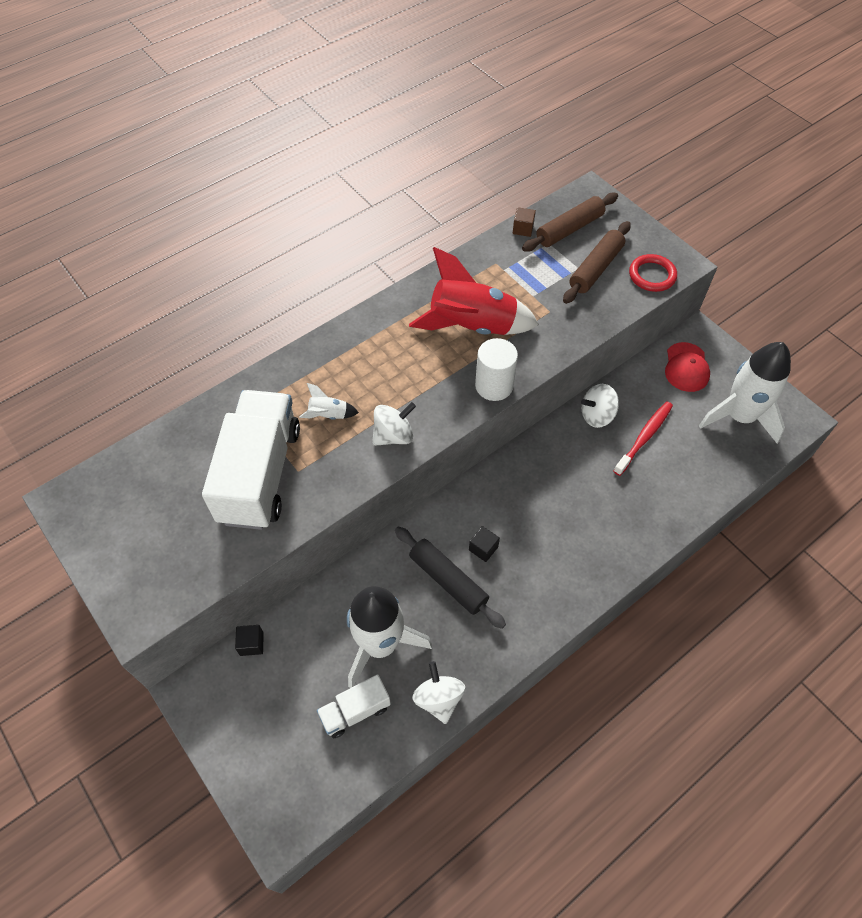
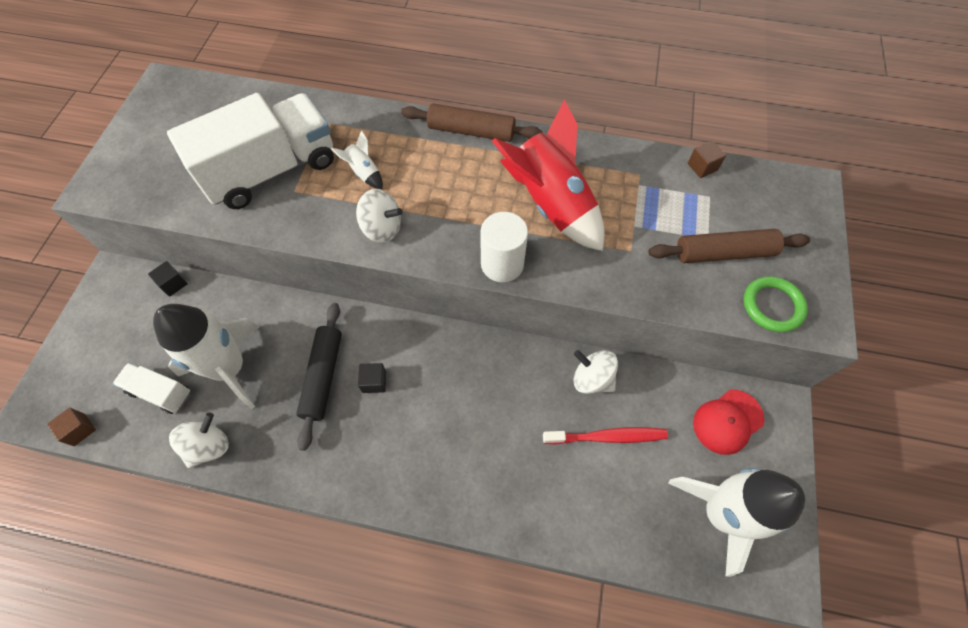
camera: 50 degrees right, 5 degrees up
brown rolling pin [522,193,618,252] -> brown rolling pin moved to [401,103,543,142]
red ring [629,254,677,292] -> green ring [743,276,808,332]
none -> brown cube [47,408,96,446]

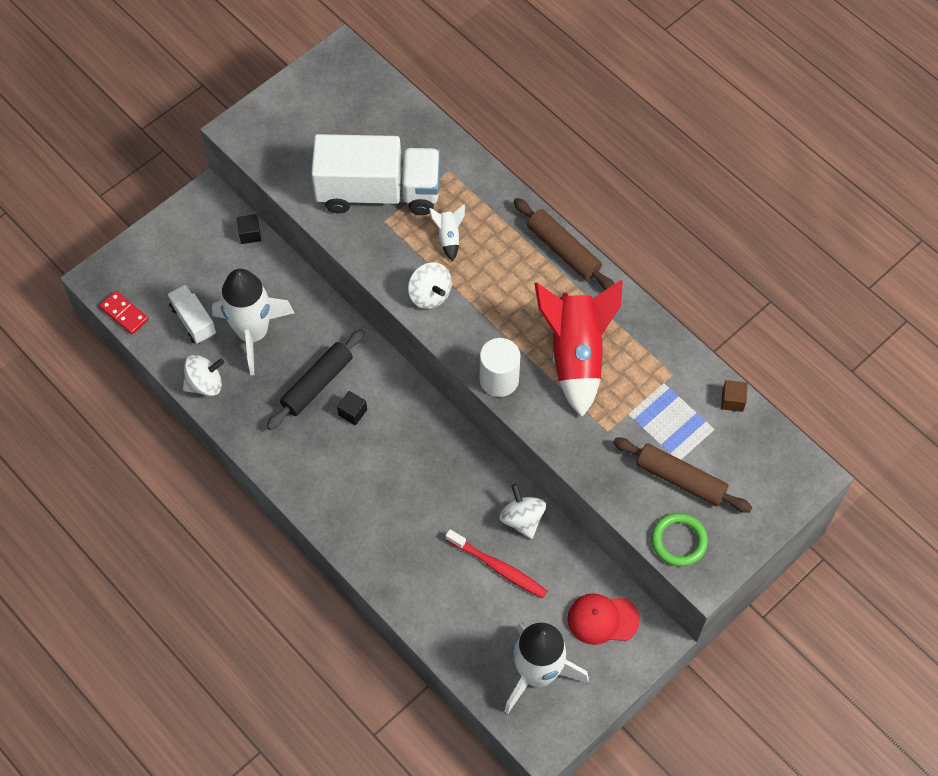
camera: 35 degrees right, 0 degrees up
brown cube [47,408,96,446] -> red domino [99,291,149,334]

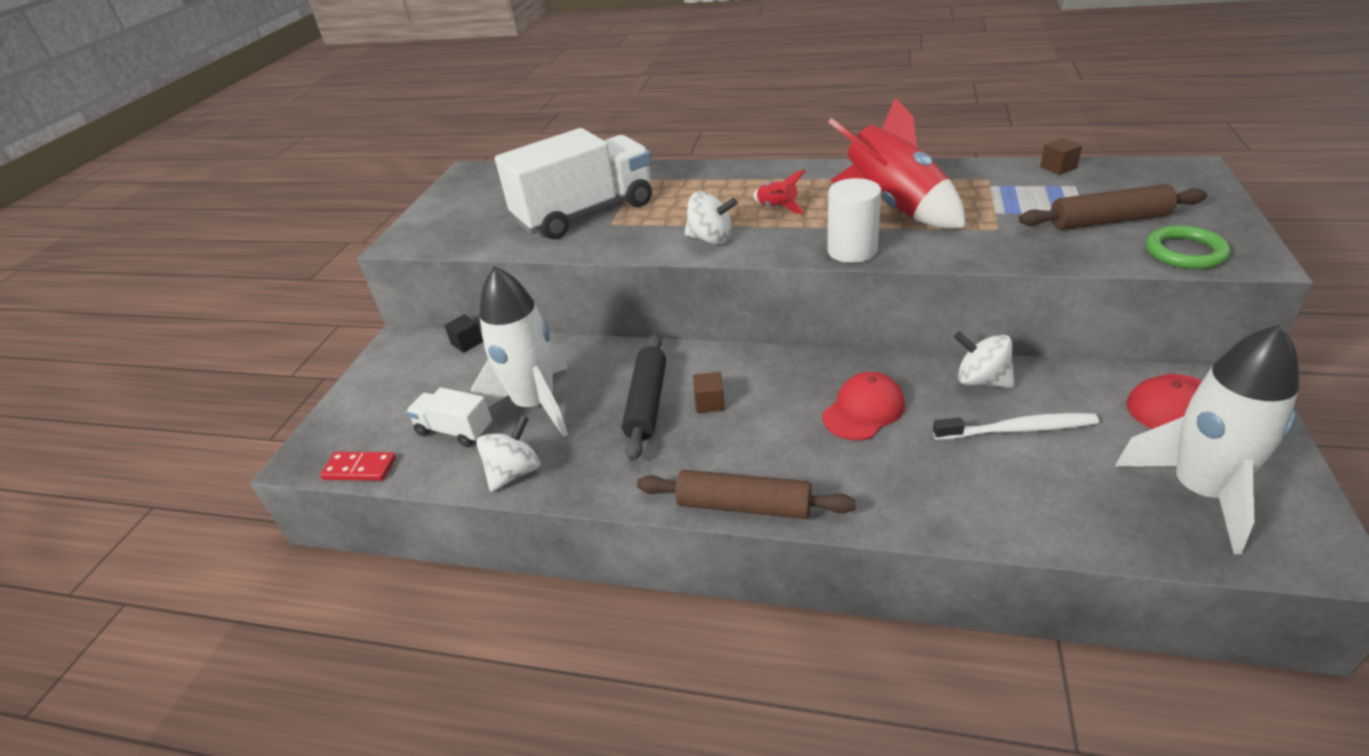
camera: 30 degrees left, 25 degrees down
black cube [337,391,367,425] -> brown cube [693,372,725,413]
white rocket [429,204,465,261] -> none
red toothbrush [446,529,547,598] -> white toothbrush [933,413,1099,440]
brown rolling pin [514,198,615,290] -> brown rolling pin moved to [637,470,856,519]
none -> red rocket [753,170,805,214]
none -> red cap [822,372,905,440]

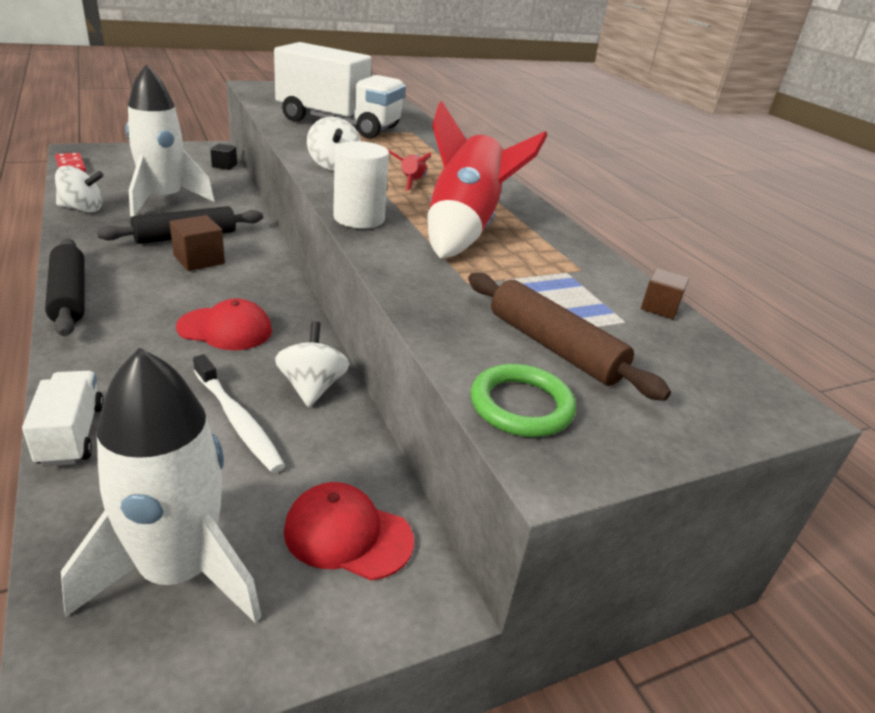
camera: 45 degrees right, 5 degrees down
white truck [406,387,492,447] -> white truck moved to [22,371,104,467]
brown rolling pin [637,470,856,519] -> black rolling pin [45,238,84,336]
brown cube [693,372,725,413] -> brown cube [169,215,225,271], size x1.52

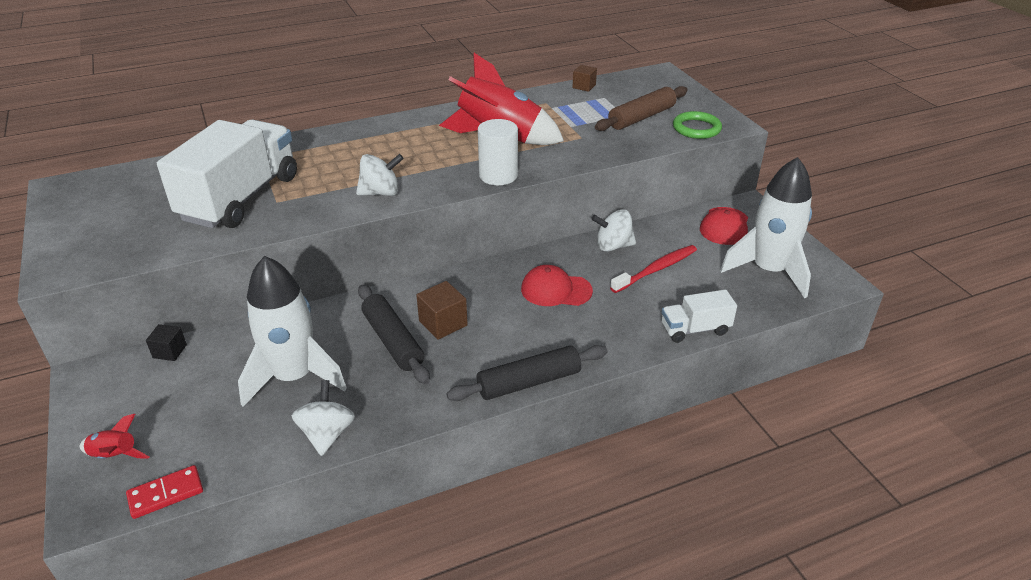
camera: 85 degrees left, 5 degrees up
red cap [176,299,272,350] -> red cap turned 90 degrees counterclockwise [521,265,593,306]
white toothbrush [193,354,285,473] -> red toothbrush [610,245,697,293]
red rocket [388,150,431,191] -> red rocket moved to [80,414,150,459]

